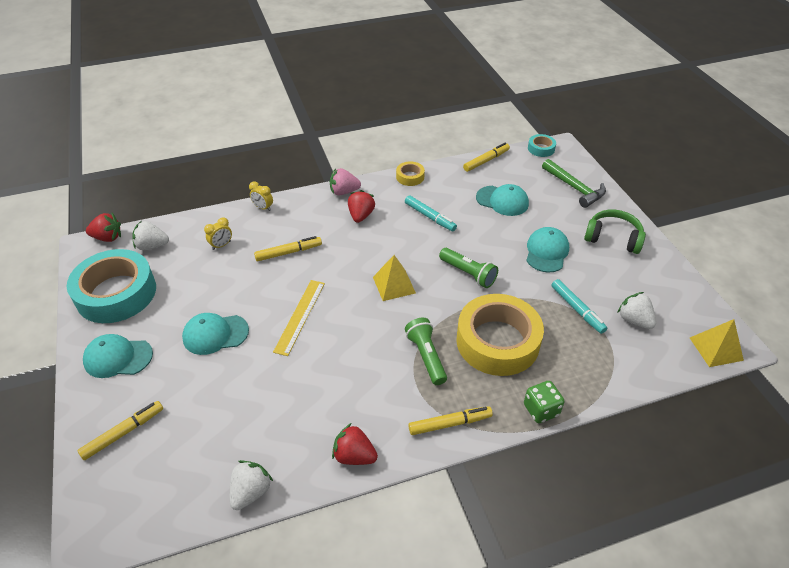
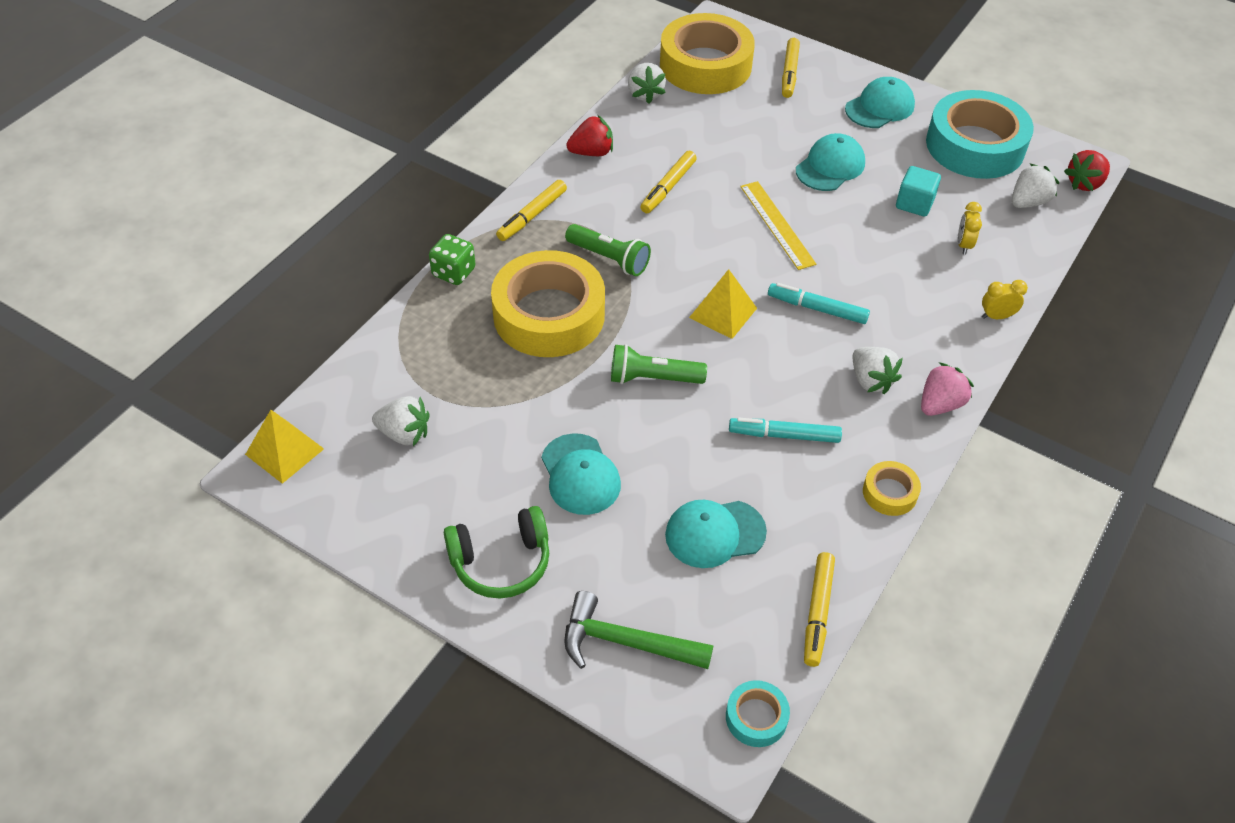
camera: 140 degrees right, 5 degrees up
yellow marker [254,236,322,261] -> yellow marker moved to [641,151,697,213]
red strawberry [348,190,375,223] -> white strawberry [852,347,903,394]
turquoise marker [551,279,607,334] -> turquoise marker moved to [768,283,870,324]
none -> yellow tape [660,13,755,94]
none -> turquoise cube [896,166,941,217]

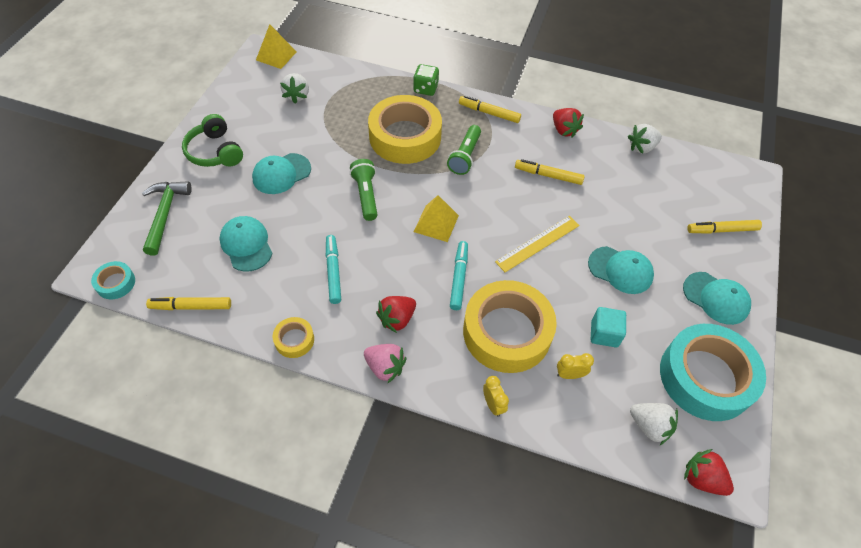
camera: 75 degrees right, 5 degrees up
yellow tape [660,13,755,94] -> yellow tape moved to [463,280,557,373]
white strawberry [852,347,903,394] -> red strawberry [376,296,416,333]

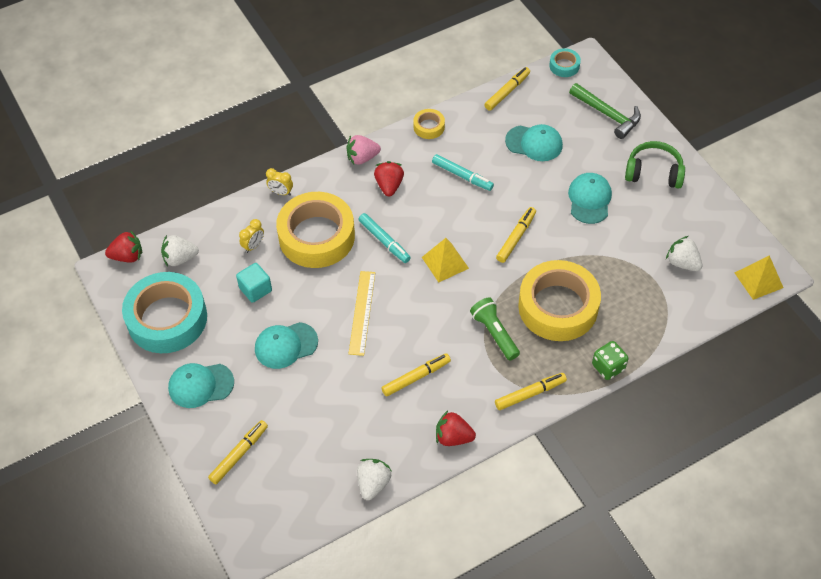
camera: 135 degrees right, 0 degrees up
green flashlight [350,159,377,221] -> yellow marker [496,207,536,263]

